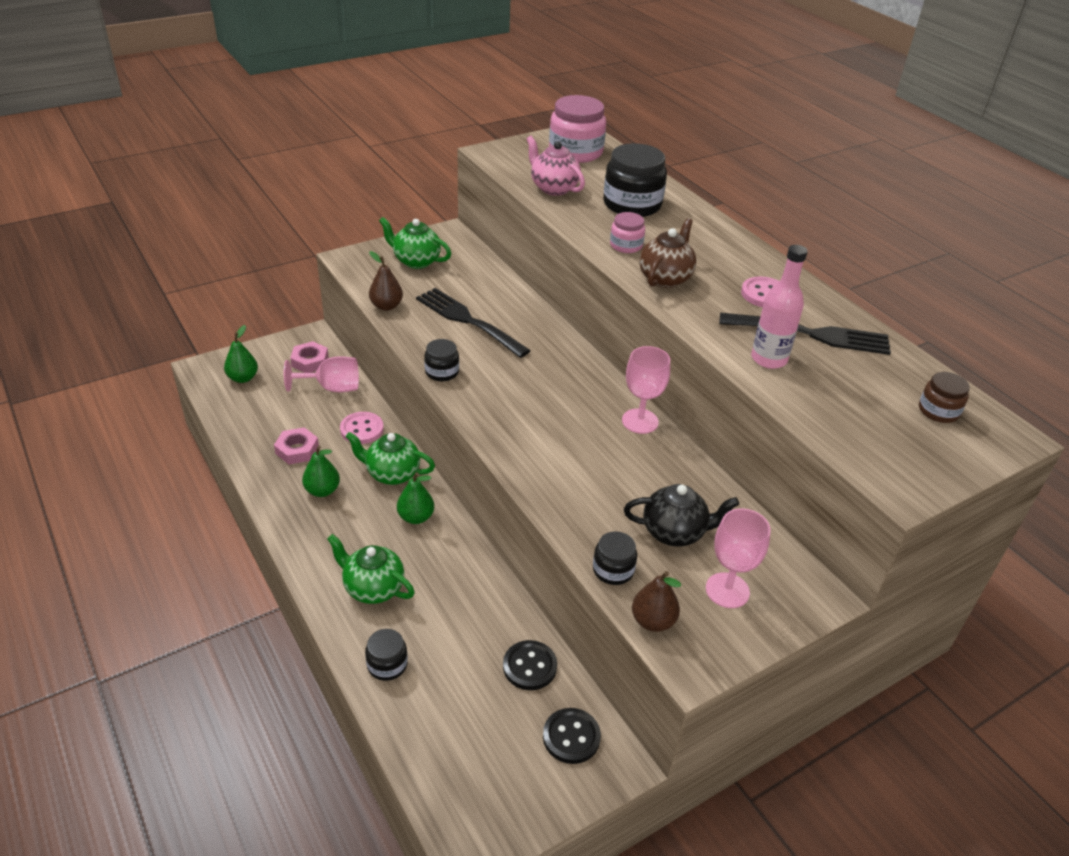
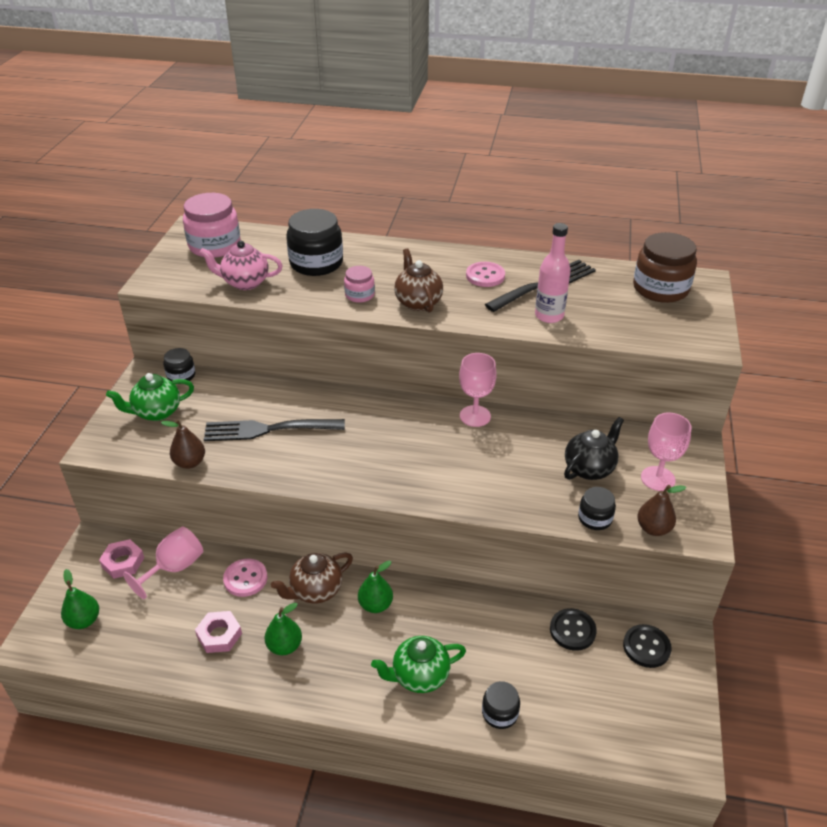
camera: 45 degrees left, 0 degrees up
green teapot [346,432,435,485] -> brown teapot [271,553,353,604]
black jar [424,339,459,381] -> black jar moved to [163,348,195,384]
brown jar [919,372,970,423] -> brown jar [633,232,697,303], size x1.90

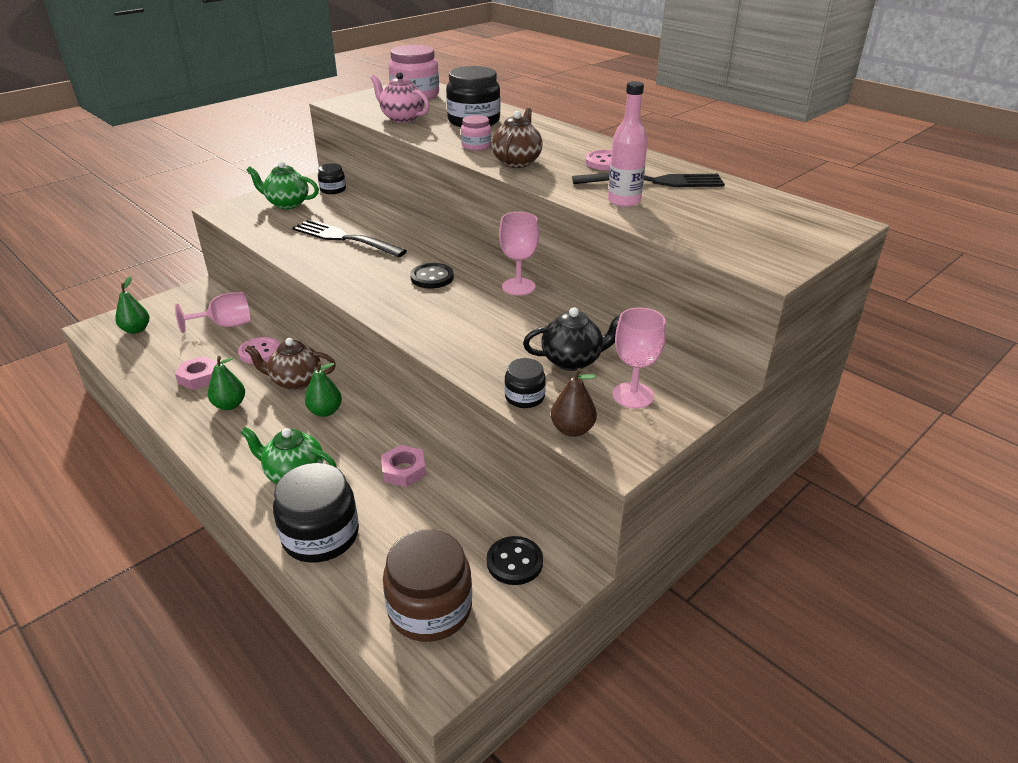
camera: 35 degrees right, 5 degrees down
pink nut [99,539,144,579] -> pink nut moved to [381,445,426,487]
brown pear [161,419,205,469] -> none
black jar [482,681,520,729] -> black jar [273,463,359,563], size x1.90
black button [550,608,597,651] -> black button moved to [410,263,454,289]
brown jar [633,232,697,303] -> brown jar moved to [383,530,472,642]

